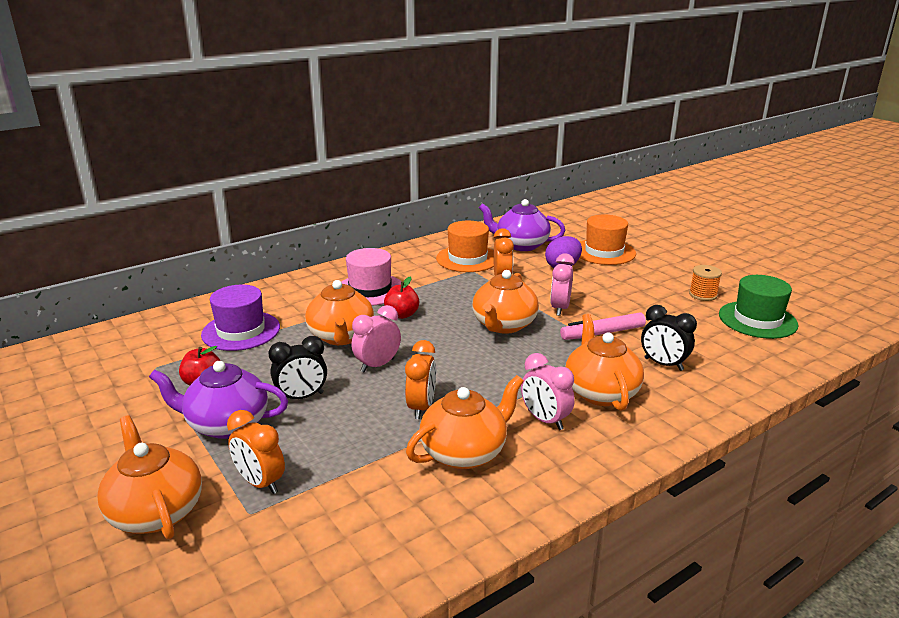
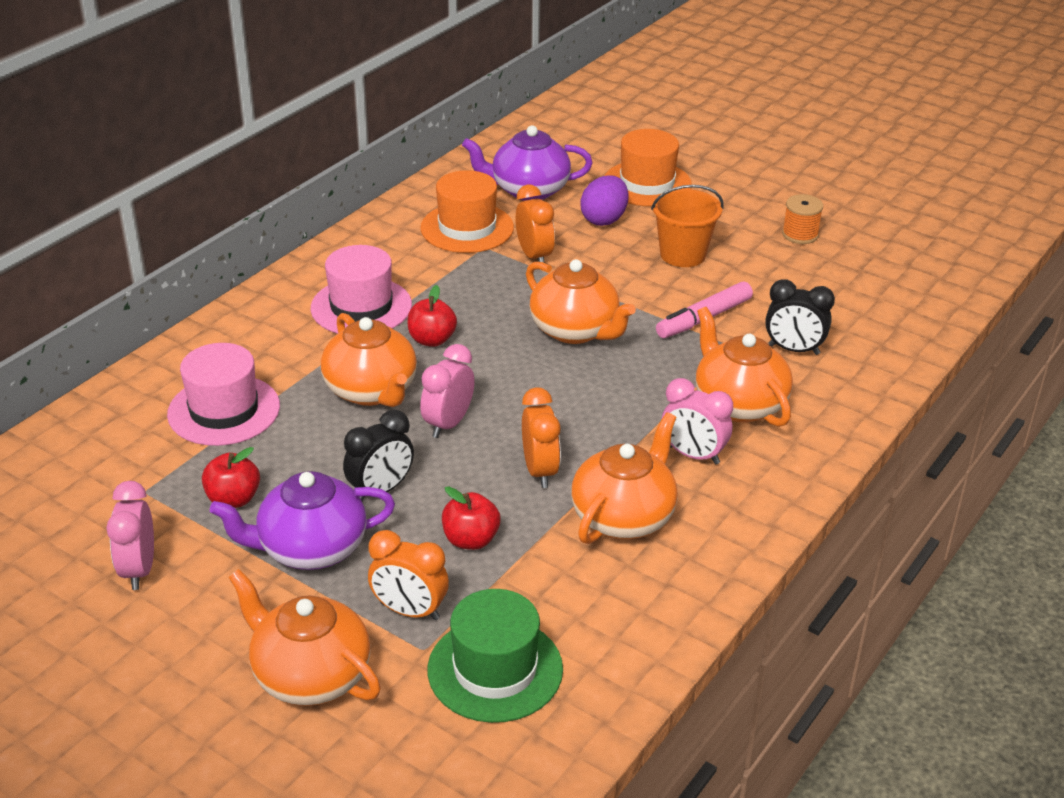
camera: 20 degrees left, 10 degrees up
purple hat [201,285,280,351] -> pink hat [167,343,280,446]
orange teapot [472,270,539,334] -> orange teapot turned 45 degrees counterclockwise [526,259,636,344]
pink clock [550,254,575,316] -> pink clock moved to [106,481,154,590]
green hat [719,275,799,339] -> green hat moved to [428,589,563,723]
none -> red apple [442,486,501,550]
none -> orange bucket [651,185,724,267]

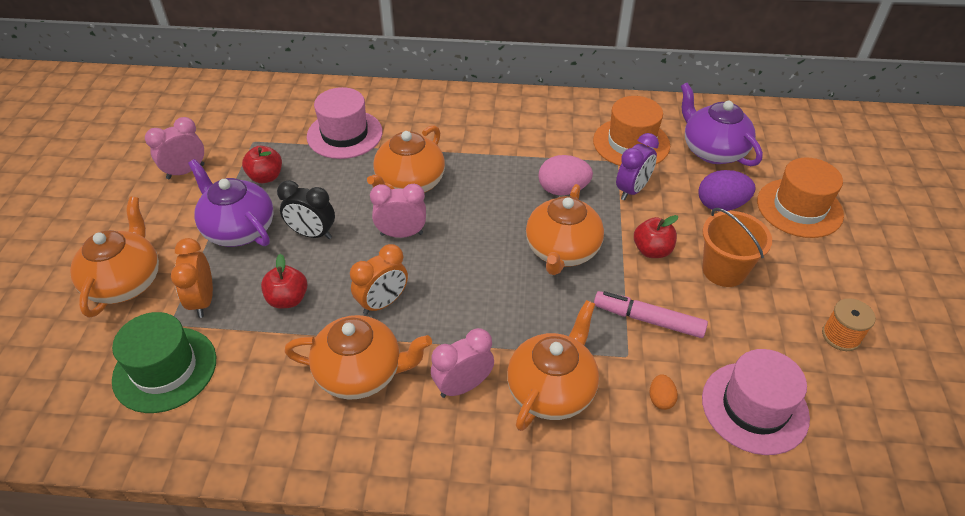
camera: 60 degrees right, 10 degrees up
pink hat [311,245,412,334] -> pink hat moved to [702,349,810,455]
red apple [407,285,457,347] -> red apple moved to [634,215,678,258]
orange clock [515,185,555,263] -> purple clock [616,133,659,200]
pink clock [661,378,733,465] -> pink clock turned 60 degrees clockwise [431,328,494,398]
black clock [765,279,835,355] -> orange egg [650,374,678,410]
none -> pink egg [538,155,593,195]

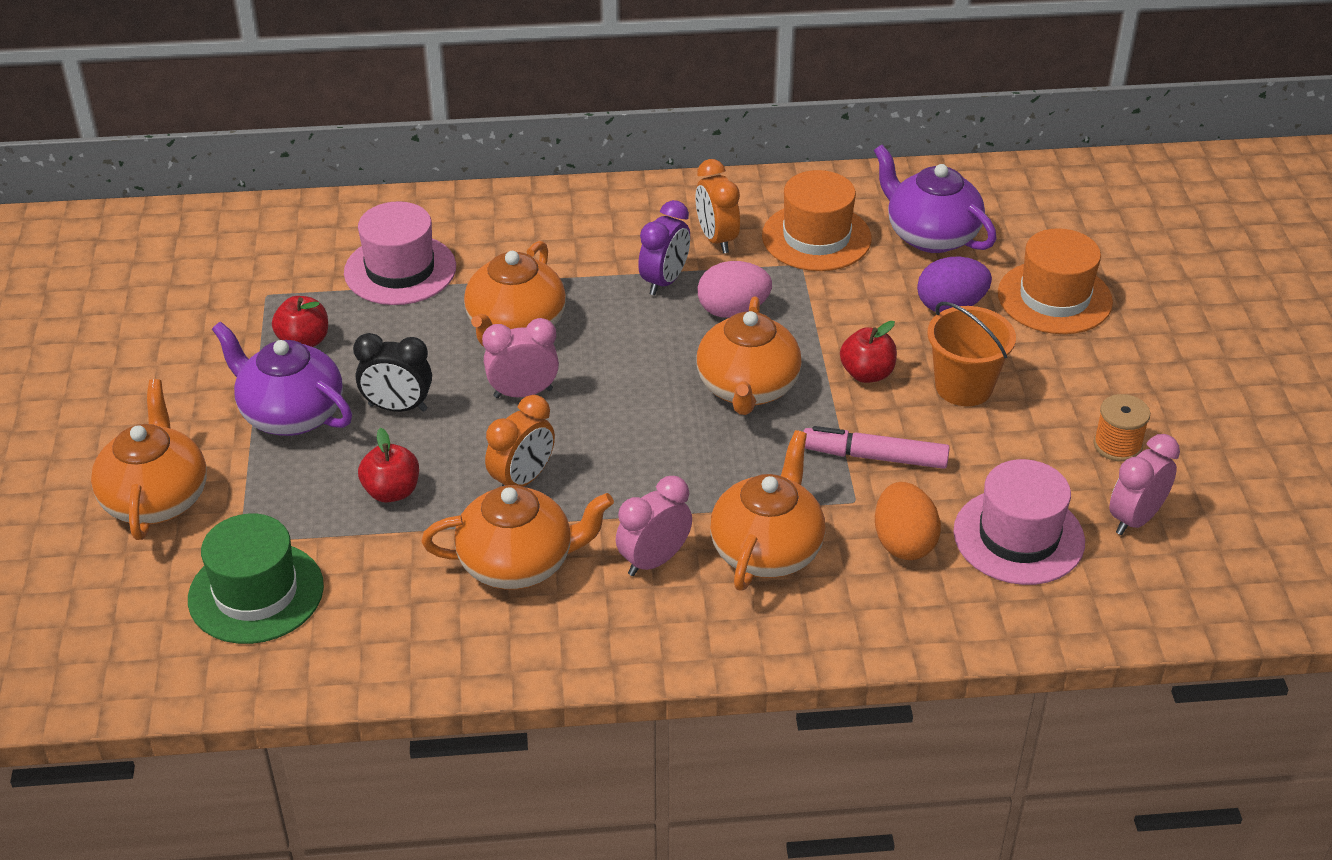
camera: 10 degrees left, 5 degrees down
pink clock [145,117,204,179] -> pink clock moved to [1109,434,1180,535]
orange clock [171,238,213,318] -> orange clock moved to [695,159,740,253]
purple clock [616,133,659,200] -> purple clock moved to [638,200,690,295]
orange egg [650,374,678,410] -> orange egg [875,482,941,560], size x1.88

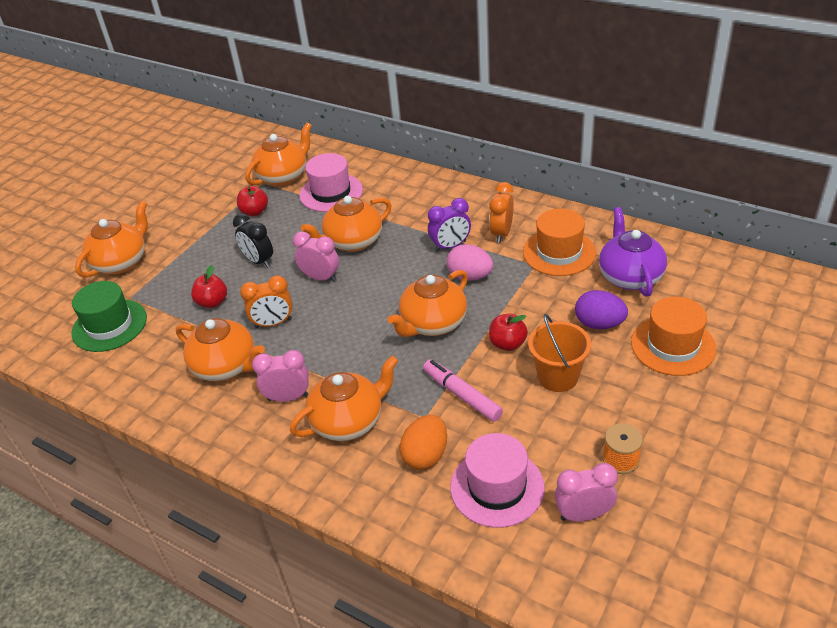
camera: 40 degrees right, 0 degrees up
purple teapot [212,322,352,436] -> none
none -> orange teapot [245,122,312,186]

